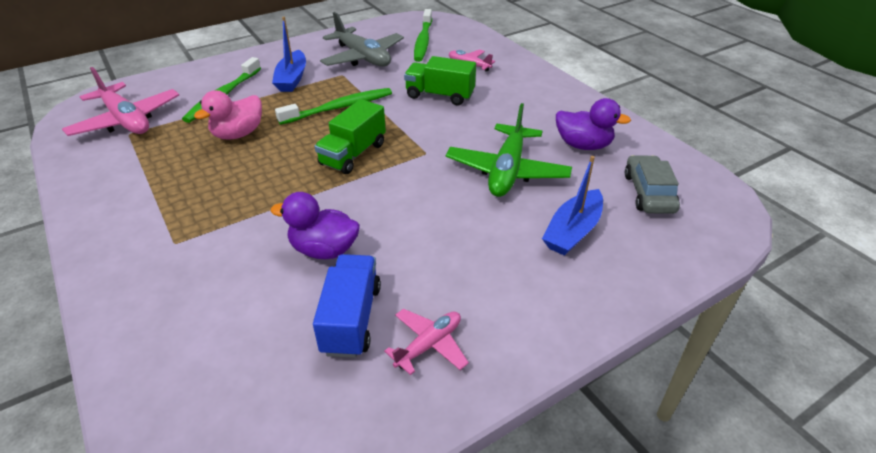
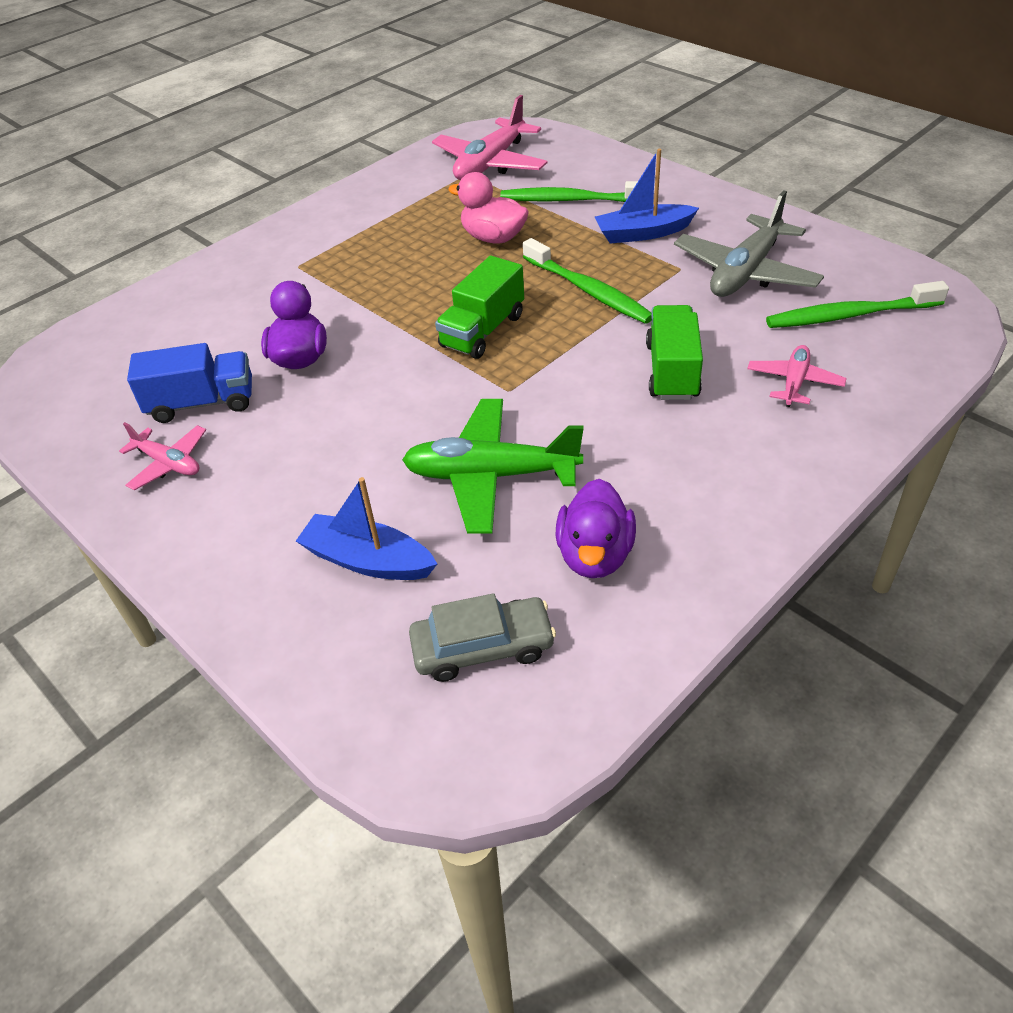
camera: 80 degrees right, 5 degrees up
green truck [315,99,386,174] -> green truck turned 75 degrees counterclockwise [435,256,524,359]

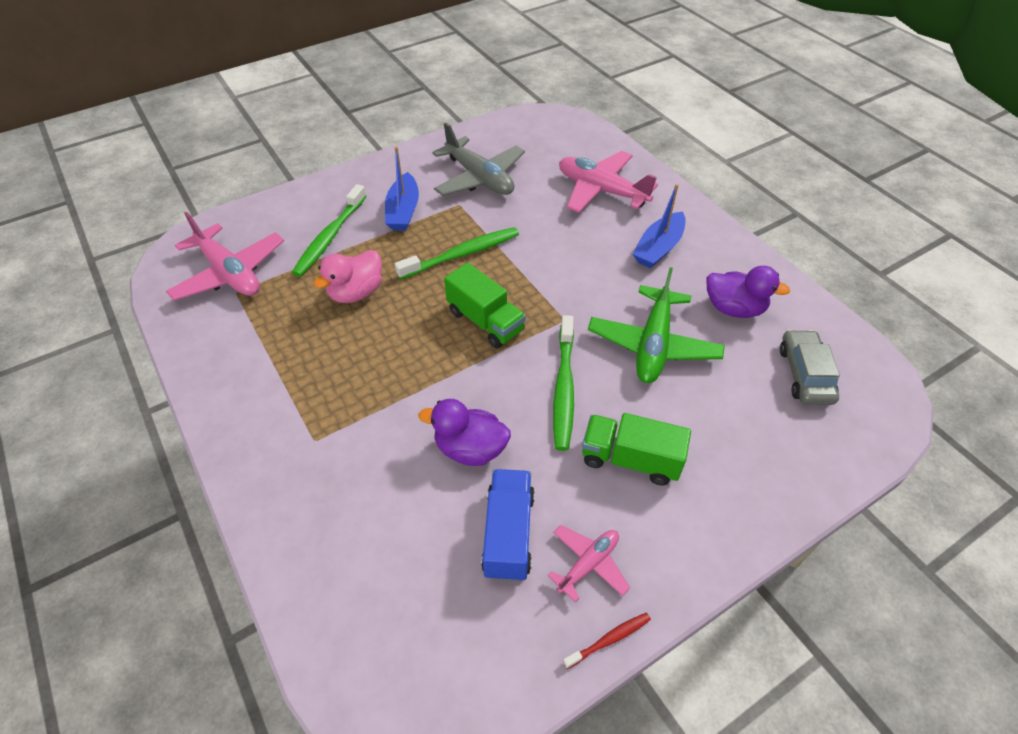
camera: 80 degrees left, 5 degrees up
blue boat [296,477,437,580] -> blue boat moved to [633,184,686,268]
green truck [646,305,703,400] -> green truck moved to [582,413,691,486]
pink plane [747,345,847,407] -> pink plane [559,151,658,213], size x1.82
green toothbrush [766,281,949,328] -> green toothbrush moved to [553,315,574,451]
none -> red toothbrush [563,613,651,669]

